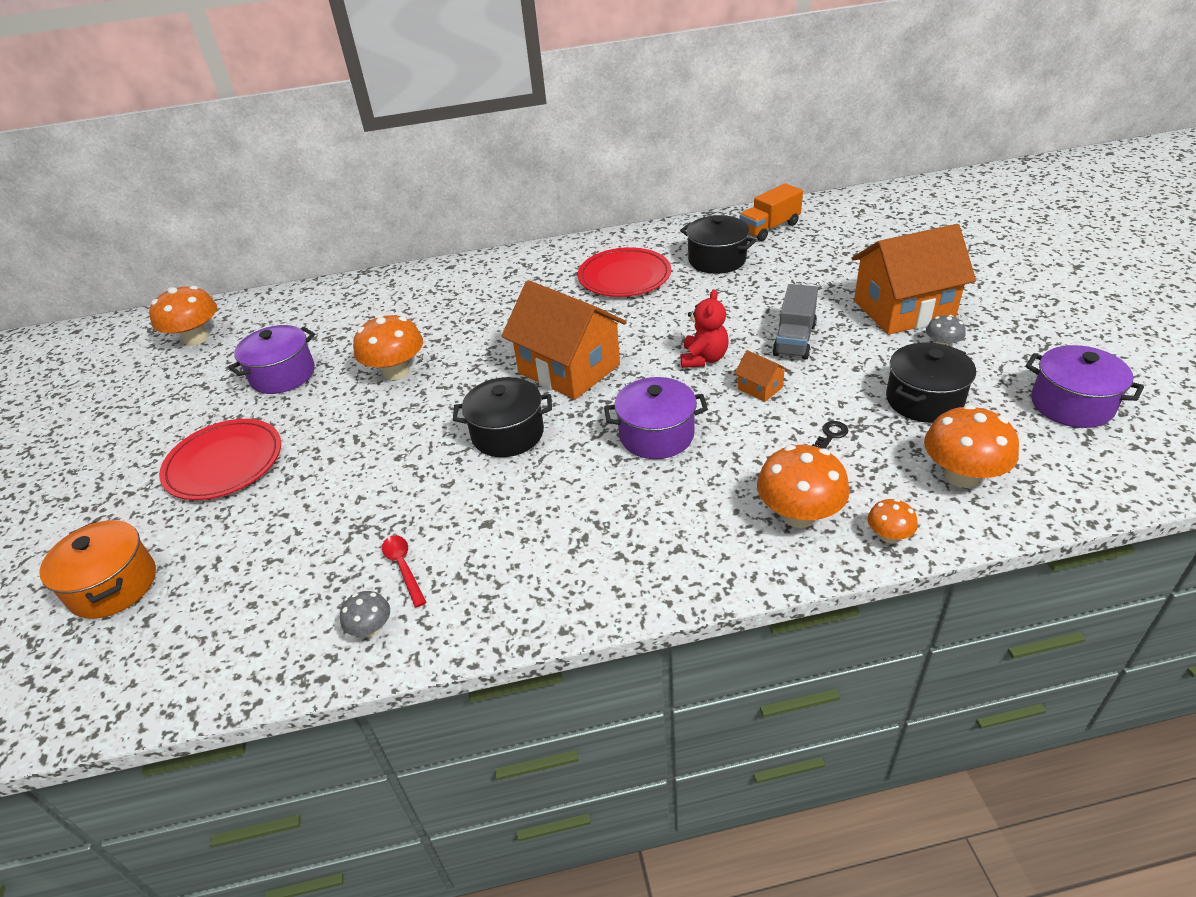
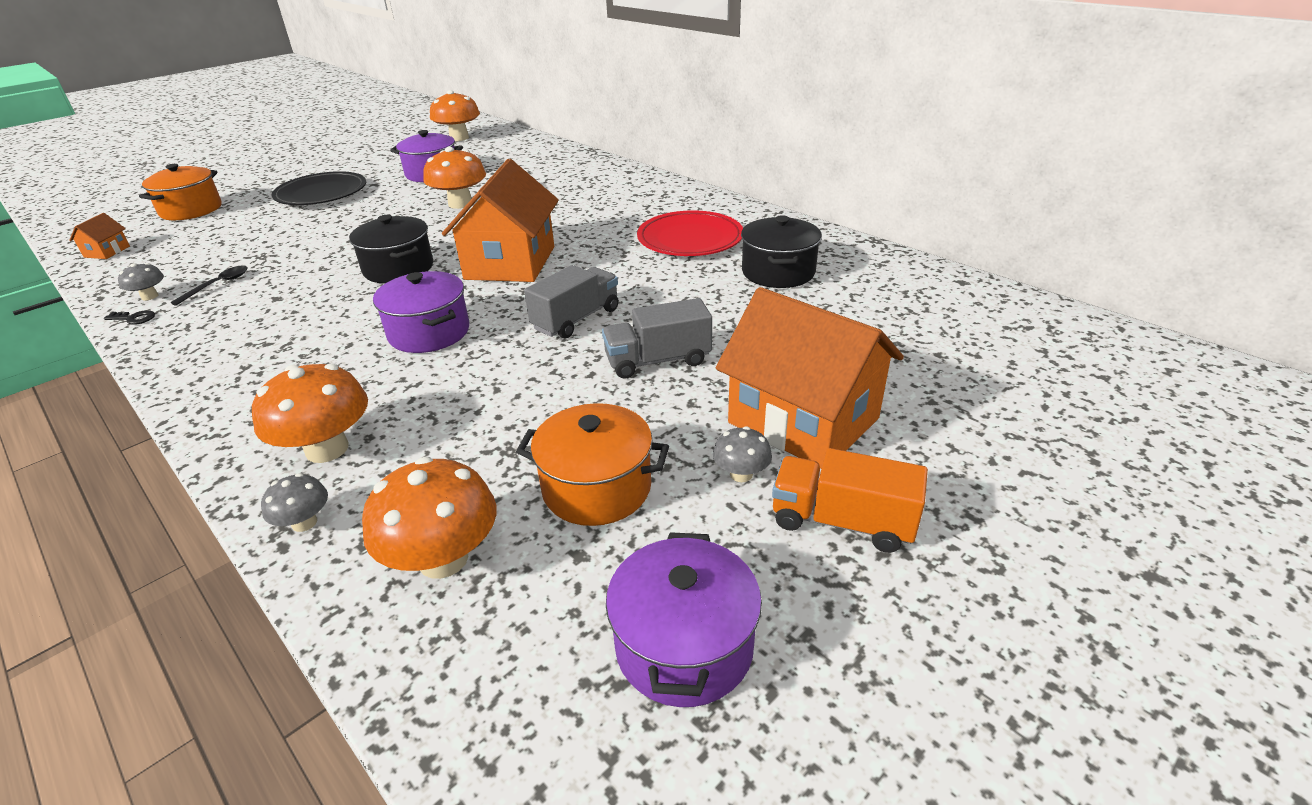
camera: 55 degrees right, 5 degrees down
red plate [159,419,281,500] -> black plate [271,171,366,205]
red spoon [382,535,426,607] -> black spoon [170,265,247,306]
red teddy bear [681,289,729,368] -> grey truck [524,265,619,338]
orange house [734,350,788,402] -> orange house moved to [69,213,130,259]
orange truck [740,183,803,241] -> orange truck moved to [772,448,928,553]
black key [812,421,848,449] -> black key moved to [104,310,155,324]
orange mushroom [868,499,918,543] -> grey mushroom [261,473,328,532]
black pot [886,342,976,423] -> orange pot [516,403,669,526]

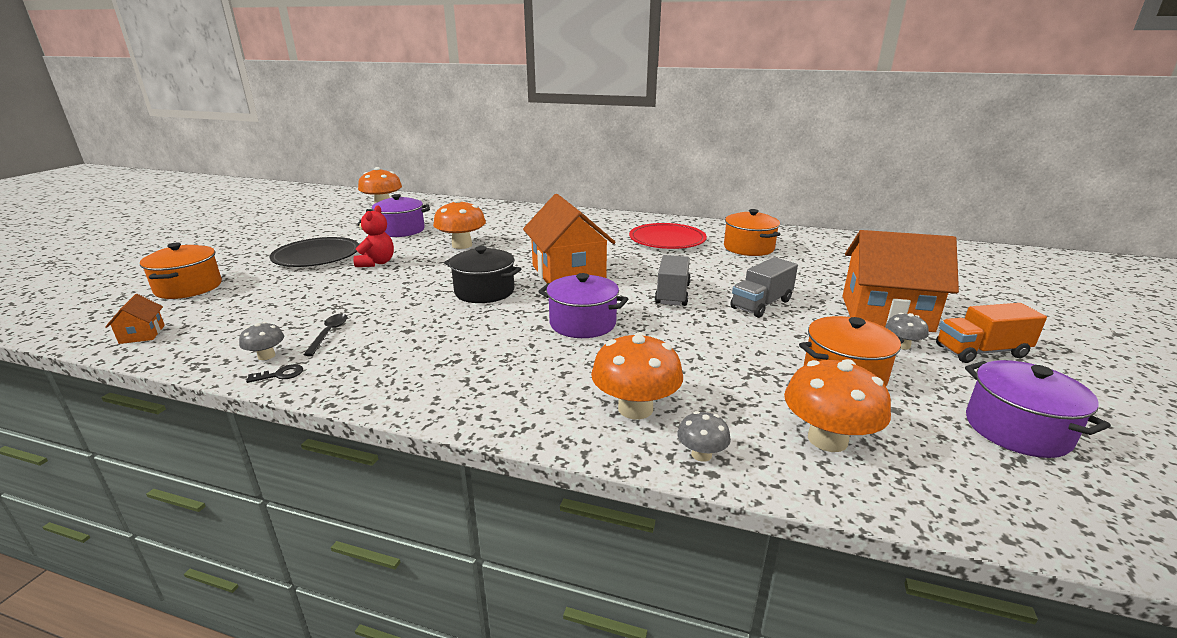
camera: 30 degrees left, 10 degrees down
black pot [741,215,822,288] -> orange pot [724,209,780,256]
none -> red teddy bear [353,205,394,267]

